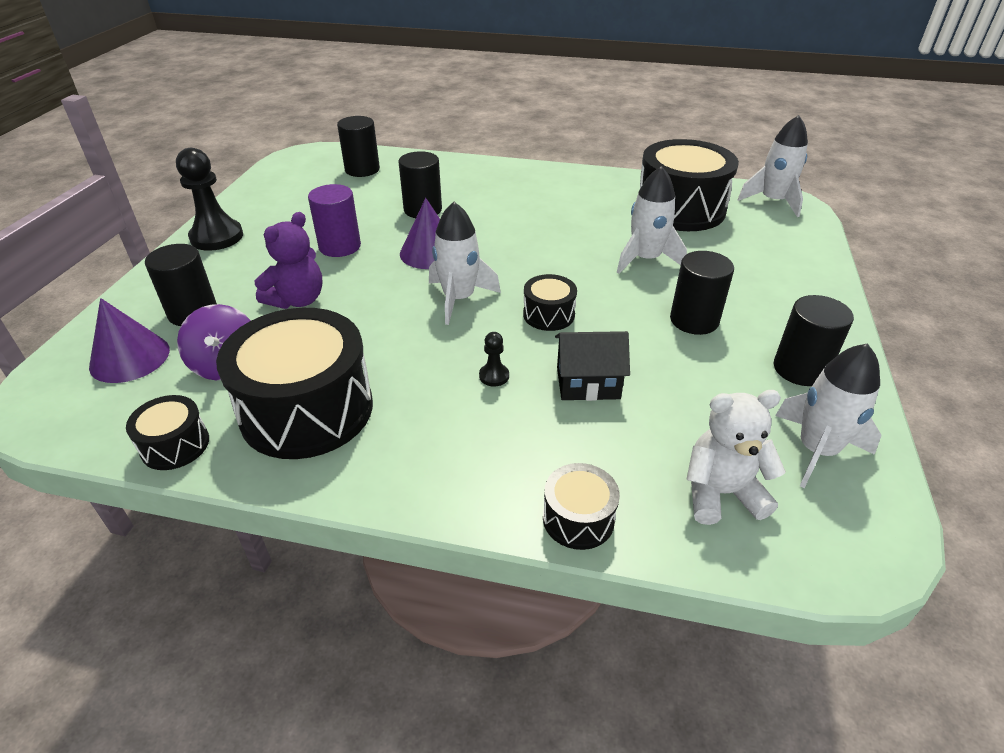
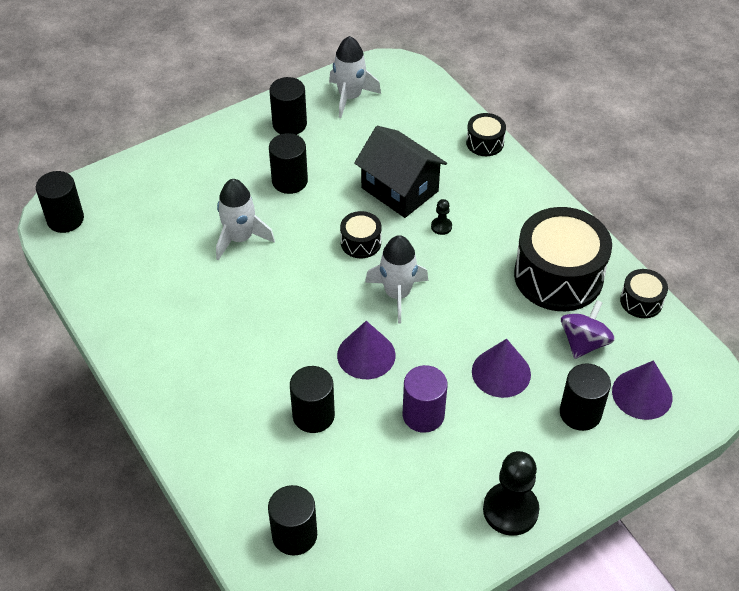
camera: 135 degrees left, 10 degrees up
purple teddy bear [254,212,323,309] -> purple cone [472,339,531,398]
black house [555,331,630,401] -> black house [354,126,447,218], size x1.53
black drum [640,139,739,231] -> none
white teddy bear [686,390,786,525] -> none
white rocket [737,115,808,217] -> black cylinder [36,171,84,233]

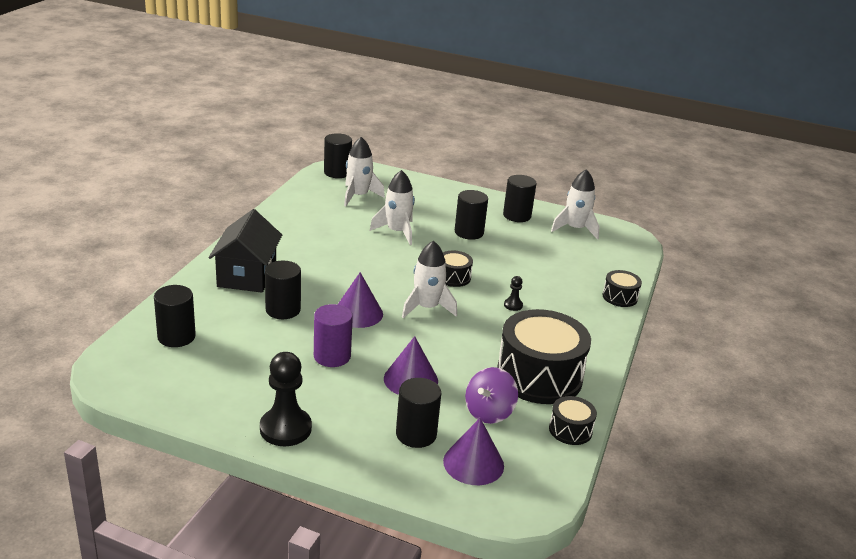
camera: 50 degrees right, 20 degrees down
black house [354,126,447,218] -> black house moved to [208,209,282,293]
purple spinning top [561,300,615,359] -> purple spinning top turned 135 degrees clockwise [465,367,518,424]
none -> white rocket [344,137,385,206]

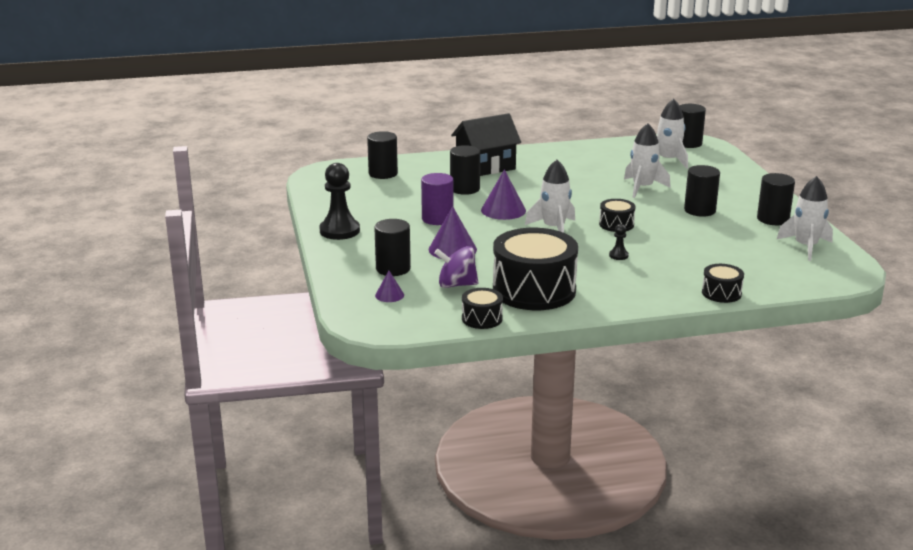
camera: 60 degrees right, 5 degrees down
purple cone [443,418,504,485] -> purple cone [375,271,404,302], size x0.56

